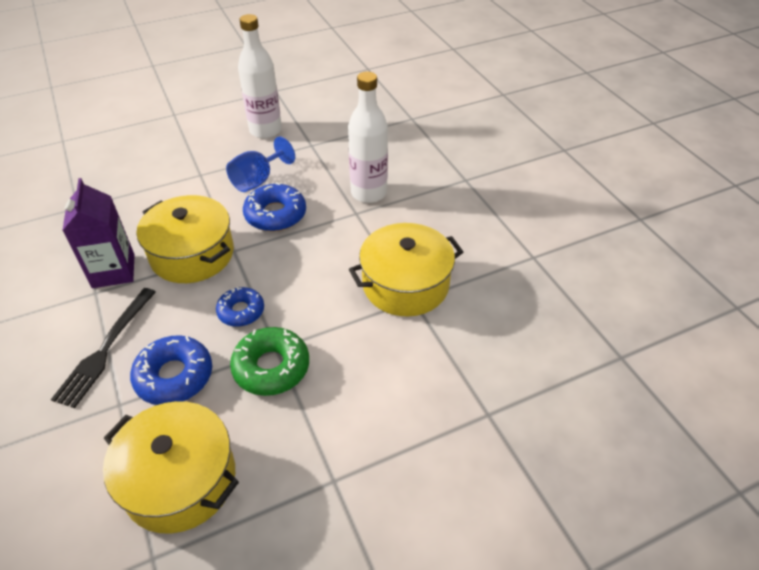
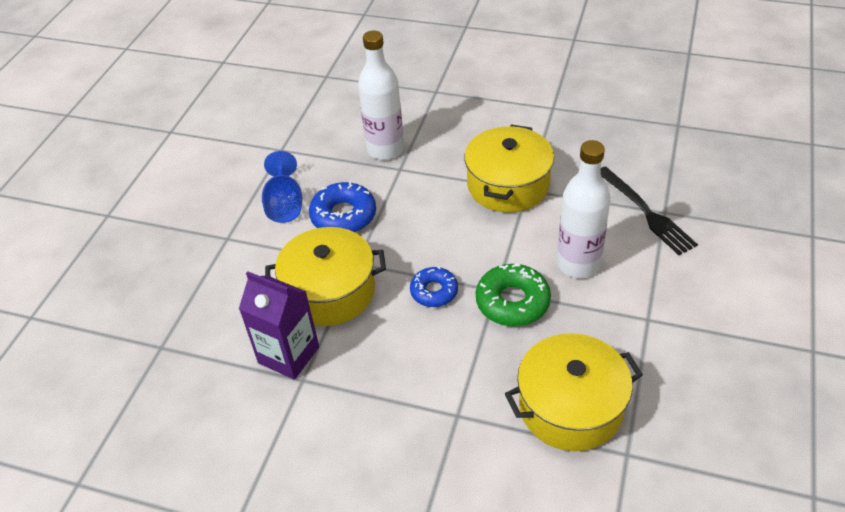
camera: 45 degrees left, 0 degrees up
black fork [51,288,156,408] -> black fork moved to [601,166,698,255]
blue donut [130,335,212,405] -> none
white bottle [238,14,282,139] -> white bottle moved to [557,140,611,278]

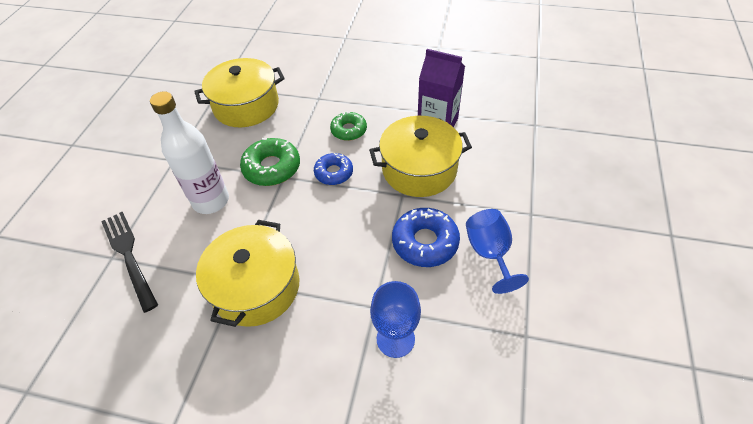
camera: 175 degrees right, 5 degrees up
white bottle [358,31,404,160] -> blue goblet [370,281,421,358]
none -> green donut [330,111,367,141]

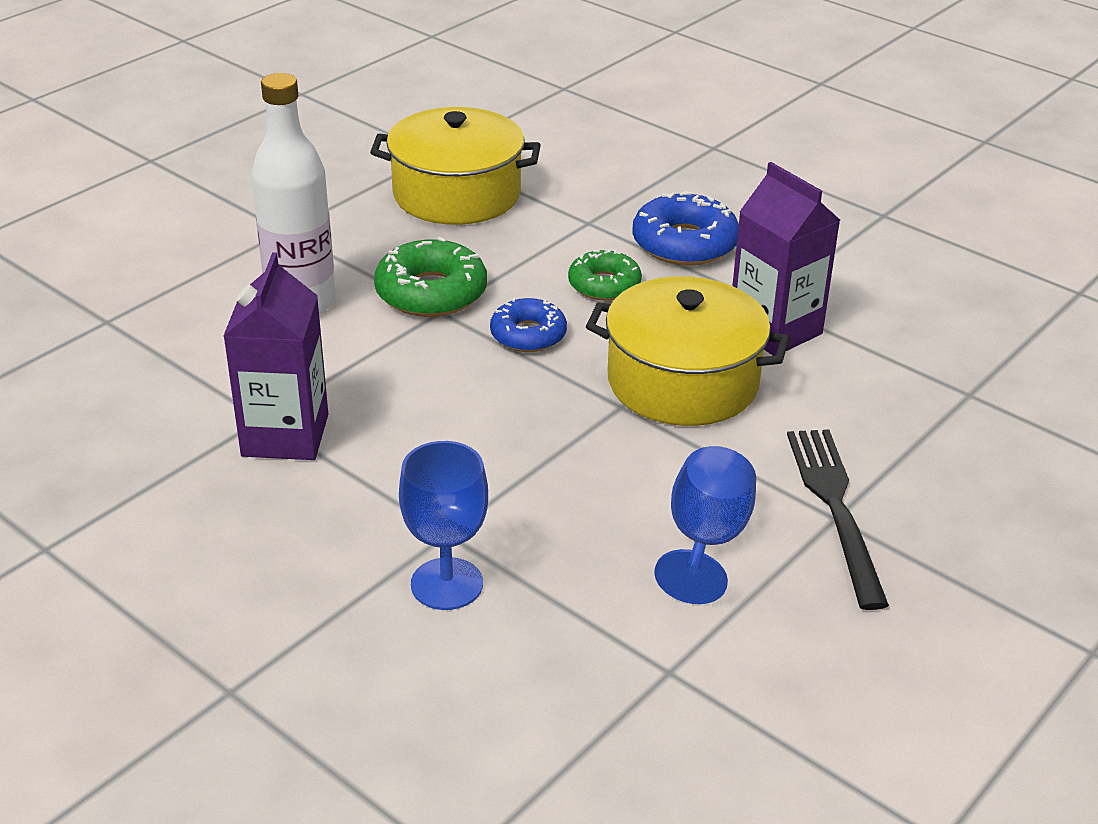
camera: 25 degrees right, 15 degrees down
black fork [101,212,158,313] -> black fork moved to [787,429,889,610]
yellow pot [196,220,300,327] -> purple carton [224,252,328,460]
blue donut [392,208,460,267] -> blue donut moved to [632,191,739,266]

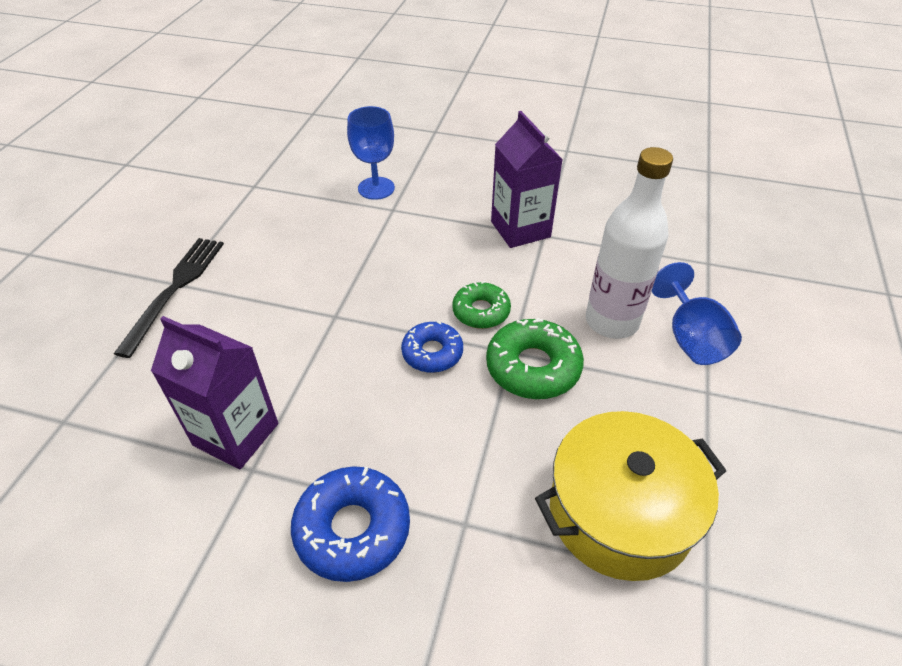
camera: 155 degrees right, 10 degrees up
green donut [568,249,642,301] -> green donut moved to [452,281,511,329]
yellow pot [586,276,790,426] -> none
blue goblet [654,446,756,604] -> blue goblet moved to [652,262,742,365]
black fork [787,429,889,610] -> black fork turned 135 degrees counterclockwise [114,238,224,358]

